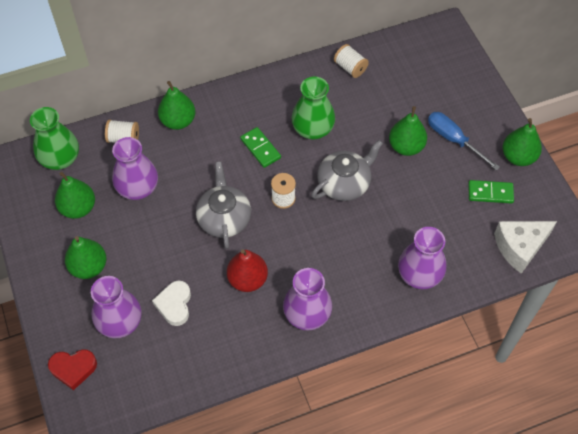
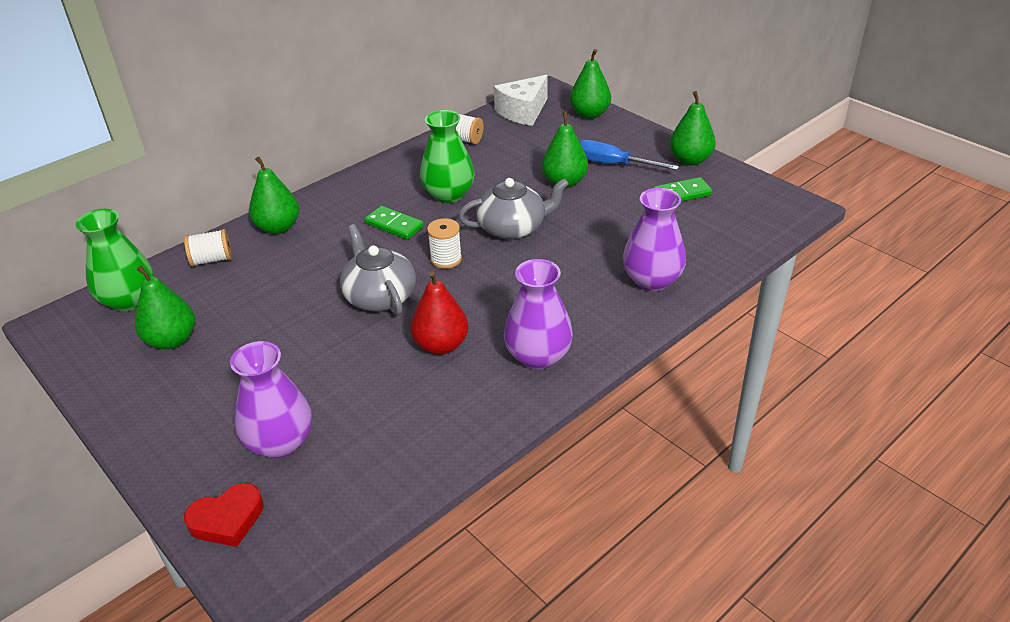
camera: 20 degrees left, 20 degrees down
green pear [65,236,107,279] -> green pear moved to [570,49,611,119]
purple vase [112,137,158,200] -> none
white heart [152,281,191,326] -> none
grey teapot [311,140,383,201] -> grey teapot turned 45 degrees clockwise [458,178,569,240]
white cheese [494,221,557,274] -> white cheese moved to [494,75,548,126]

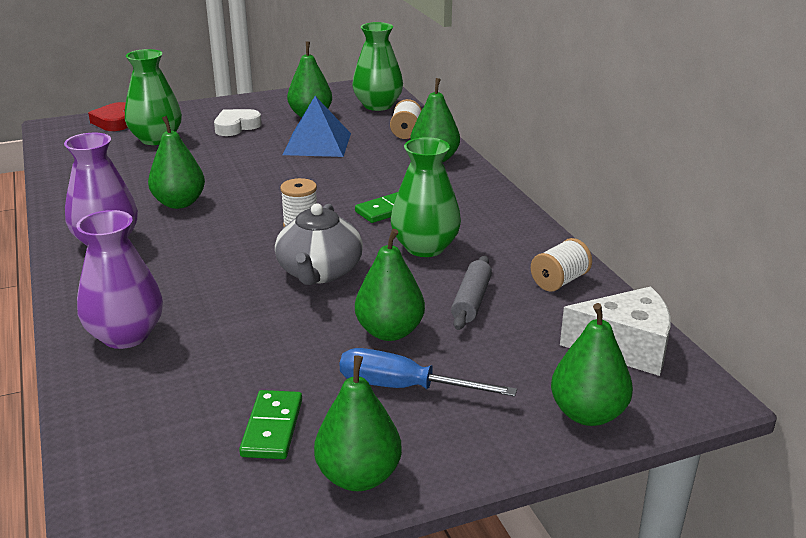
camera: 110 degrees right, 10 degrees down
purple vase [230,341,312,459] -> green vase [125,49,182,145]
grey teapot [340,224,416,316] -> none
red pear [410,271,469,355] -> green pear [148,116,205,209]
white cheese [494,75,548,126] -> white cheese turned 120 degrees clockwise [560,286,671,376]
blue screwdriver [580,140,679,170] -> blue screwdriver turned 120 degrees counterclockwise [340,348,517,397]
none -> white heart [214,109,261,136]
none -> blue pyramid [283,96,351,157]
none -> grey rolling pin [451,256,492,330]

